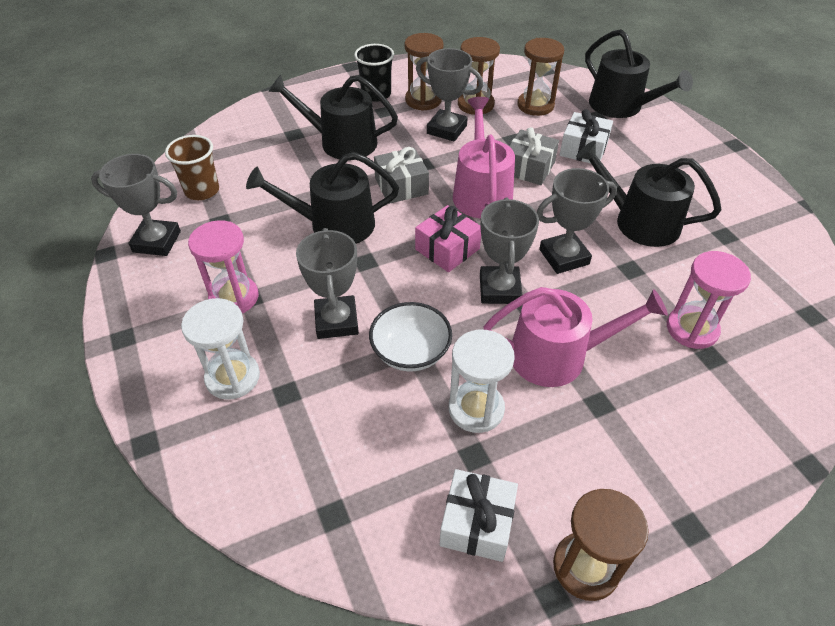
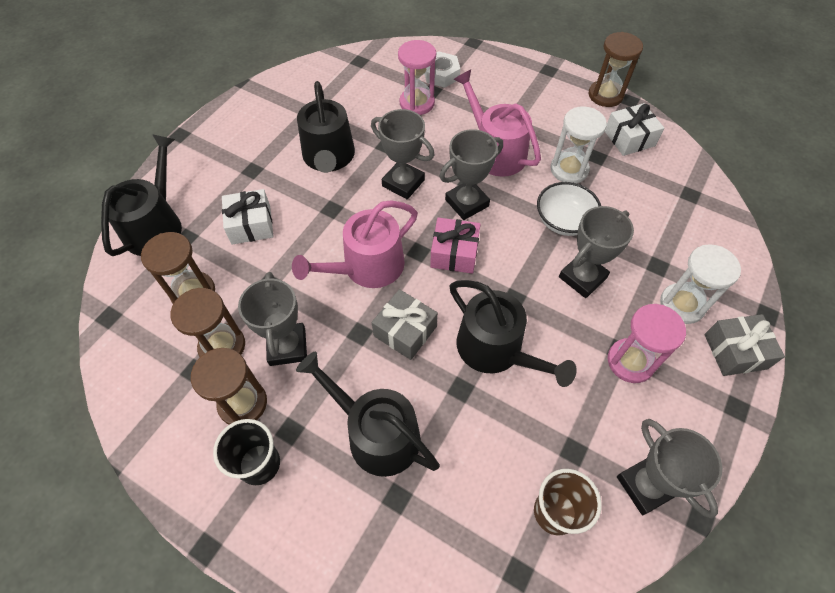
camera: 125 degrees left, 10 degrees up
black watering can [268,75,398,160] -> black watering can turned 150 degrees clockwise [296,351,440,477]
grey gift [509,127,559,185] -> grey gift moved to [704,314,785,376]
none -> white nut [425,52,460,88]

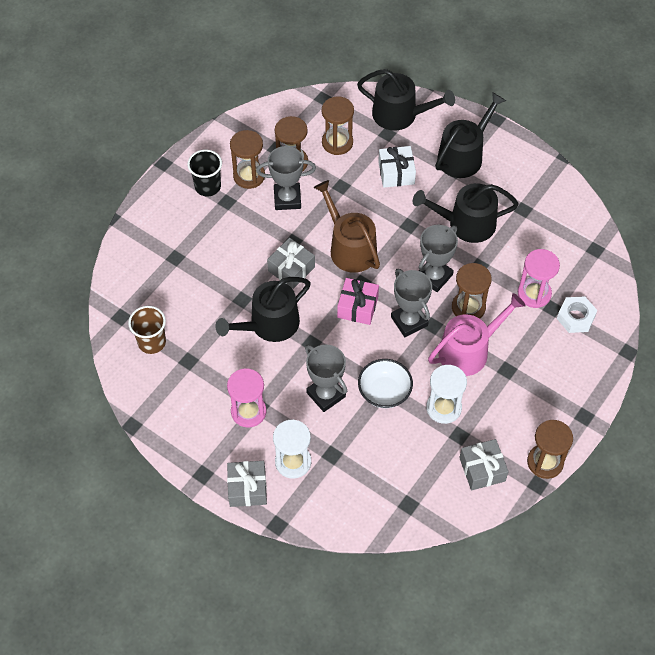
camera: 95 degrees right, 0 degrees up
pink watering can [292,200,418,288] -> brown watering can [314,180,380,273]
black watering can [296,351,440,477] -> black watering can moved to [435,92,506,178]
white gift [605,103,664,156] -> grey gift [459,439,509,490]
grey trophy [617,419,722,519] -> none
none -> brown hourglass [452,263,492,319]

